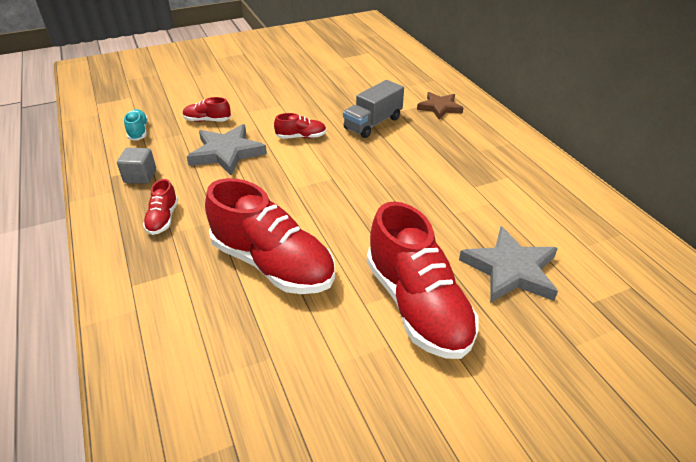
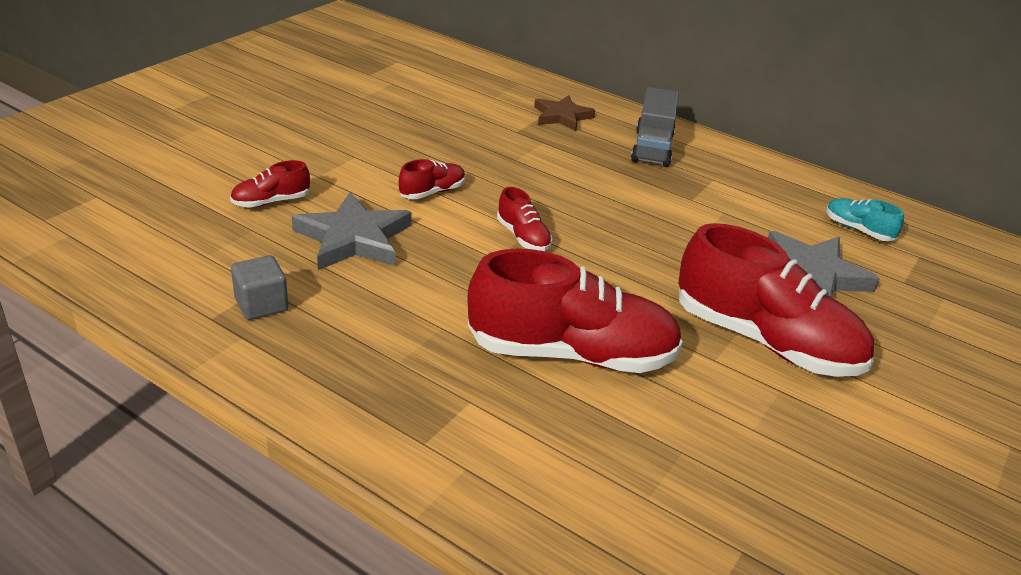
camera: 35 degrees left, 5 degrees down
turquoise shoe [124,109,148,141] -> turquoise shoe moved to [826,198,904,241]
red shoe [143,179,178,235] -> red shoe moved to [497,187,552,251]
grey truck [343,80,404,138] -> grey truck moved to [631,87,679,167]

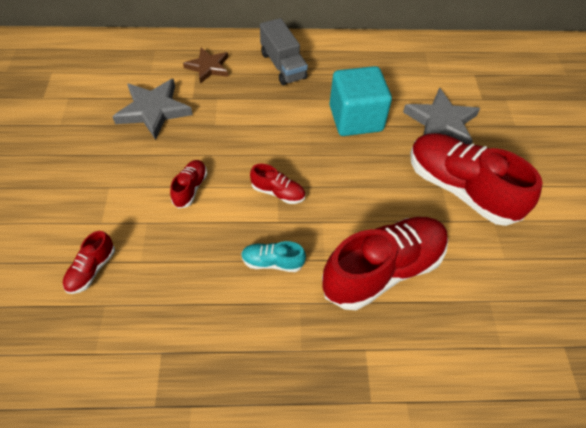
camera: 35 degrees left, 20 degrees up
grey cube [231,255,288,320] -> none
grey star [292,192,412,270] -> grey star moved to [113,79,193,140]
red shoe [678,223,874,377] -> red shoe turned 135 degrees counterclockwise [410,133,543,226]
turquoise shoe [826,198,904,241] -> turquoise shoe moved to [241,241,306,272]
none -> turquoise cube [329,66,392,136]

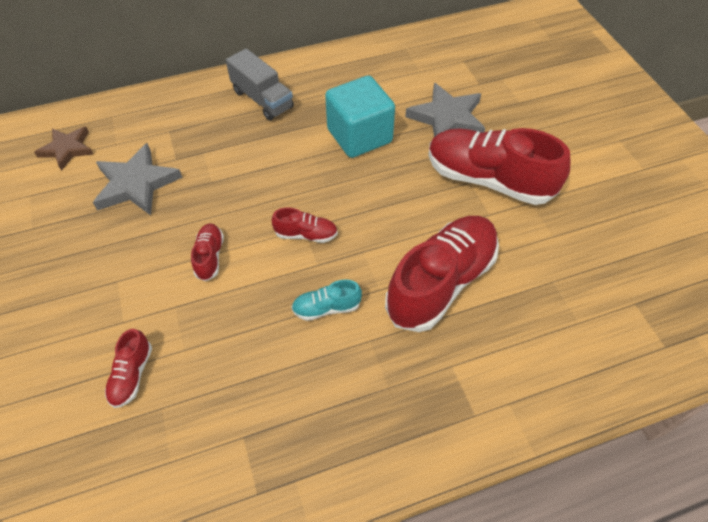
camera: 15 degrees left, 0 degrees up
brown star [183,48,228,84] -> brown star moved to [34,126,93,171]

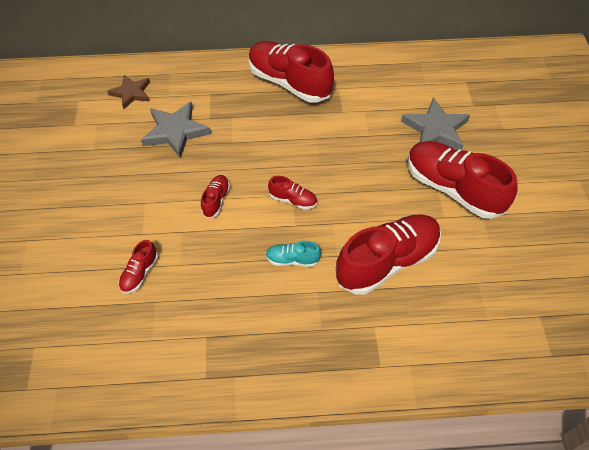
camera: 15 degrees right, 0 degrees up
grey truck [226,48,294,120] -> red shoe [249,41,334,103]
turquoise cube [325,76,395,158] -> none

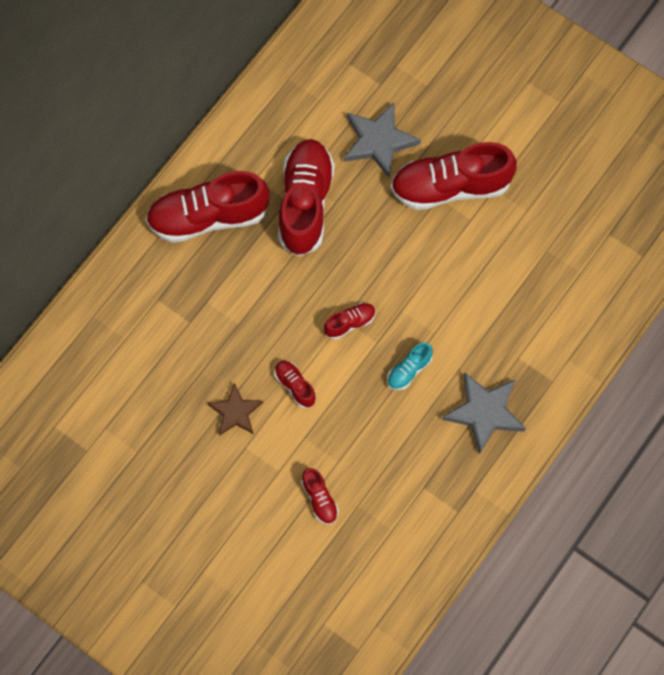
camera: 50 degrees left, 15 degrees up
brown star [107,75,150,109] -> brown star moved to [208,383,263,436]
grey star [141,102,211,159] -> grey star moved to [442,372,526,455]
red shoe [335,214,441,295] -> red shoe moved to [278,139,335,257]

